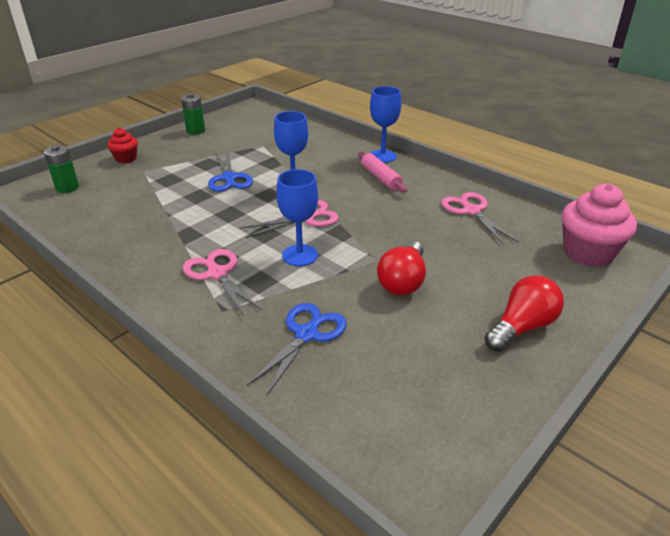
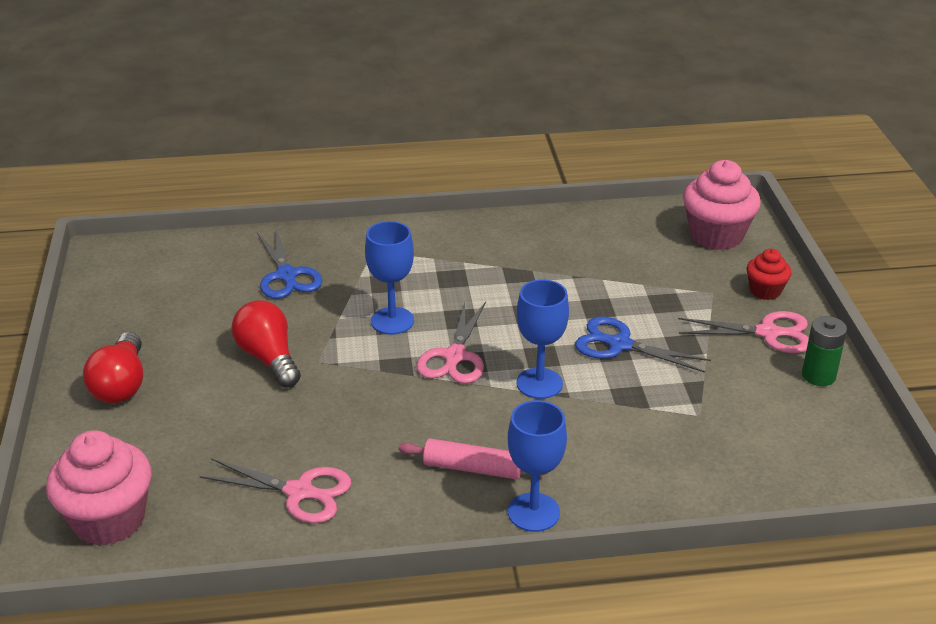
camera: 130 degrees right, 0 degrees up
green battery [44,145,79,193] -> pink cupcake [683,160,761,250]
pink scissors [183,249,262,316] -> pink scissors moved to [678,311,809,353]

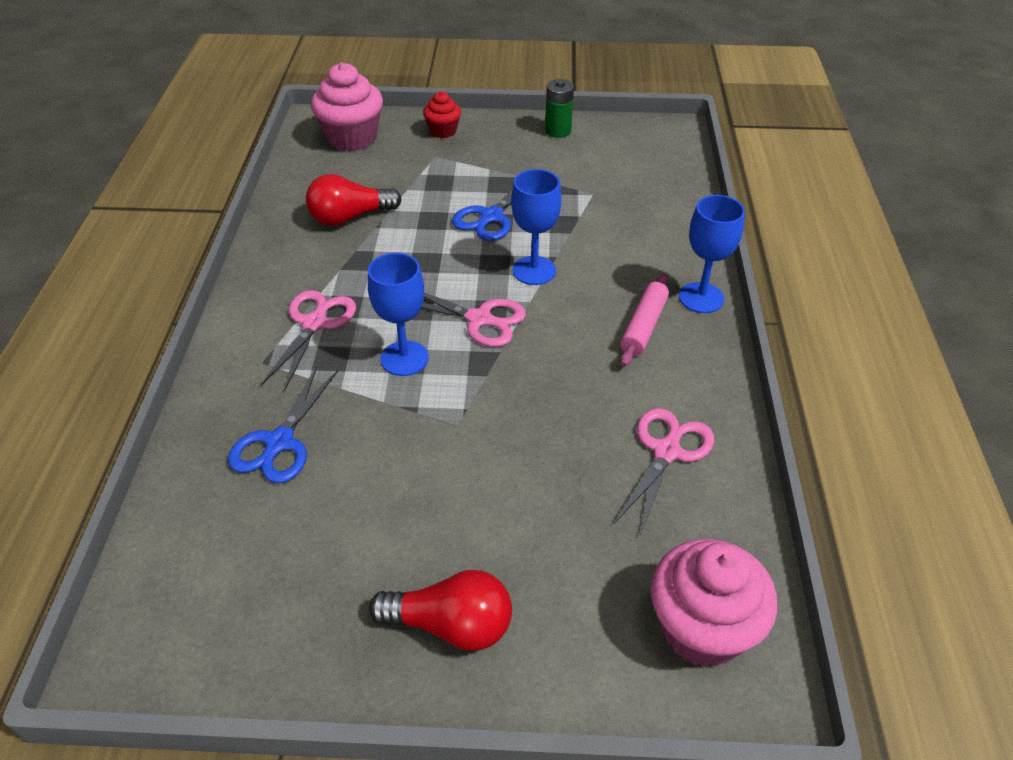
camera: 80 degrees left, 10 degrees up
red light bulb [232,300,301,388] -> red light bulb moved to [306,174,402,226]
blue scissors [257,229,322,299] -> blue scissors turned 120 degrees clockwise [228,366,339,483]
pink scissors [678,311,809,353] -> pink scissors moved to [261,290,356,391]

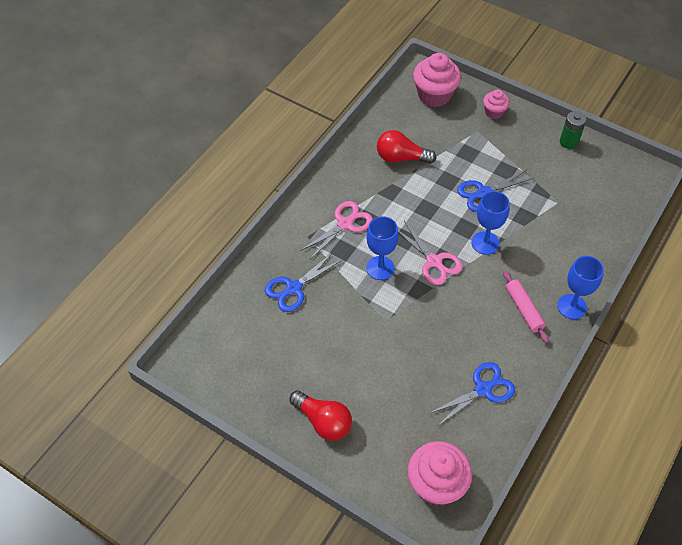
camera: 30 degrees right, 10 degrees up
red cupcake [423,92,461,138] -> pink cupcake [483,90,510,119]
pink scissors [614,408,714,535] -> blue scissors [428,362,515,426]
pink rolling pin [620,274,669,367] -> pink rolling pin turned 75 degrees counterclockwise [503,270,549,343]

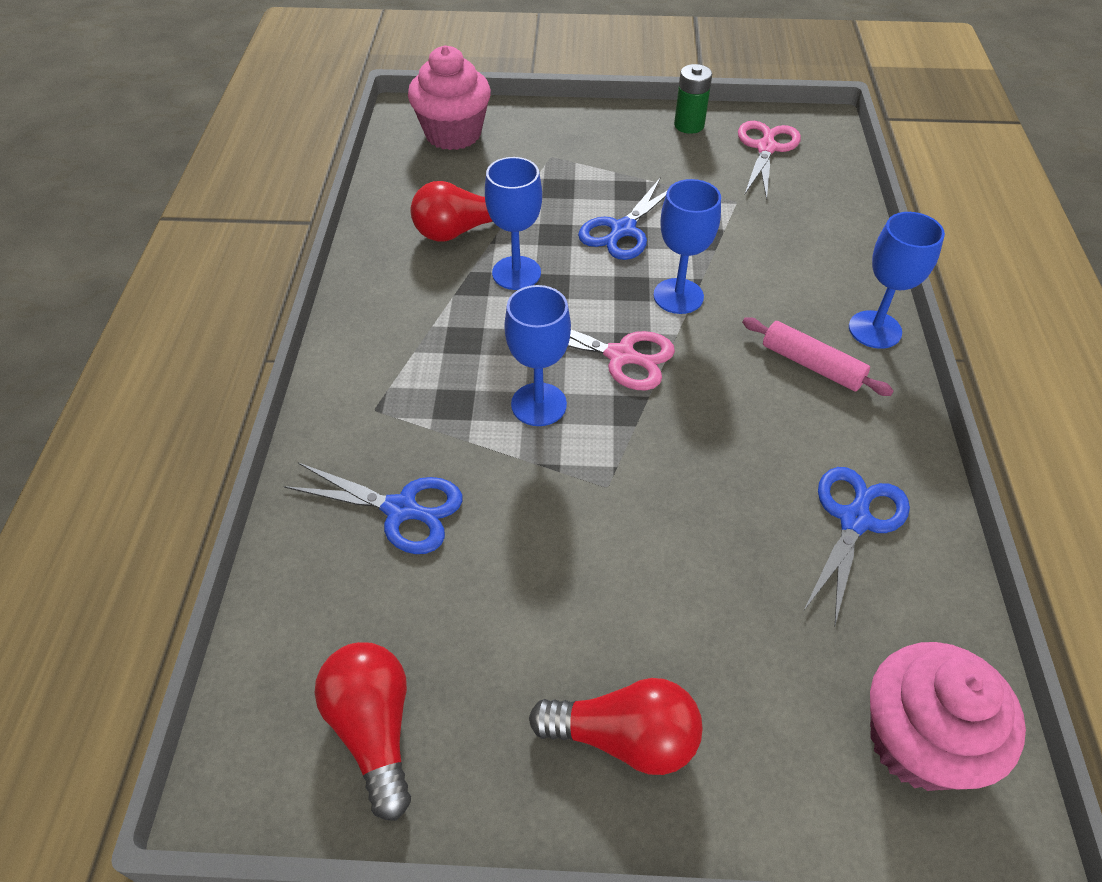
camera: 30 degrees left, 5 degrees down
blue scissors [265,252,342,312] -> blue scissors turned 90 degrees counterclockwise [284,463,463,554]
pink scissors [300,201,373,259] -> pink scissors moved to [738,121,801,200]
pink cupcake [483,90,510,119] -> none
none -> red light bulb [315,642,411,821]
none -> blue goblet [485,157,542,290]

